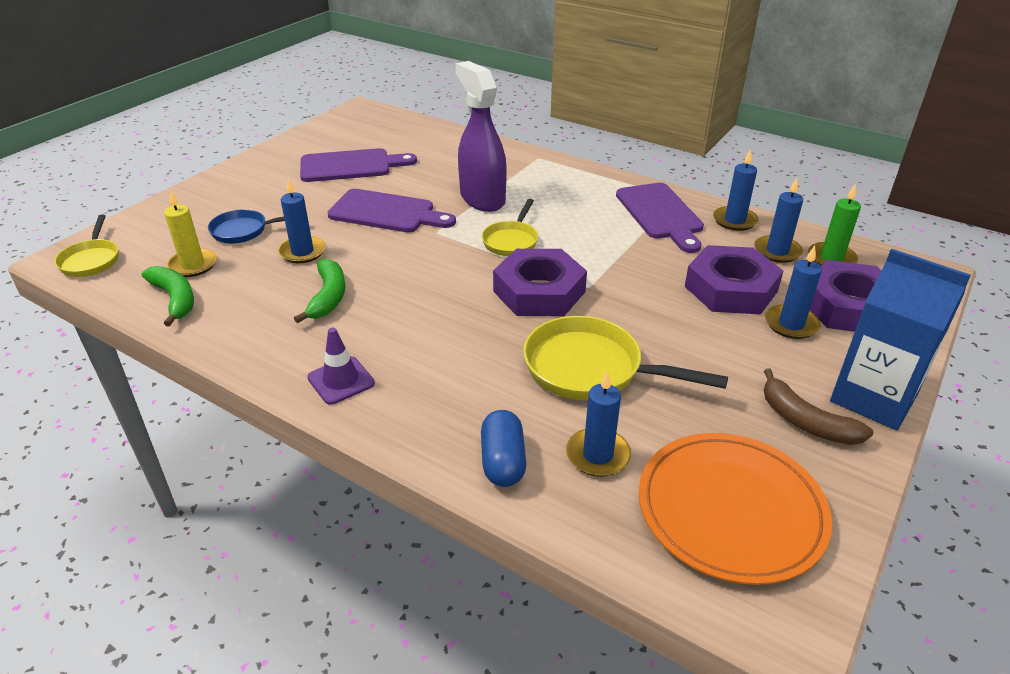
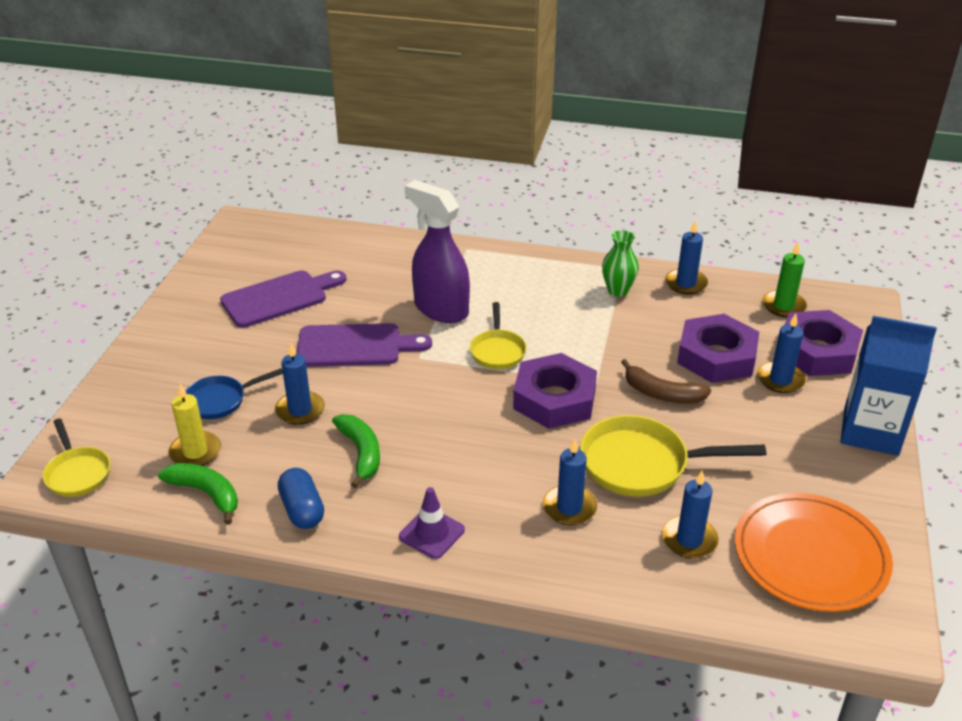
camera: 20 degrees left, 0 degrees up
blue capsule [481,410,526,487] -> blue capsule moved to [278,468,324,529]
purple cutting board [616,183,704,253] -> green vase [602,230,639,297]
blue candle [754,178,803,263] -> blue candle moved to [543,439,597,526]
brown banana [764,368,874,445] -> brown banana moved to [621,359,711,404]

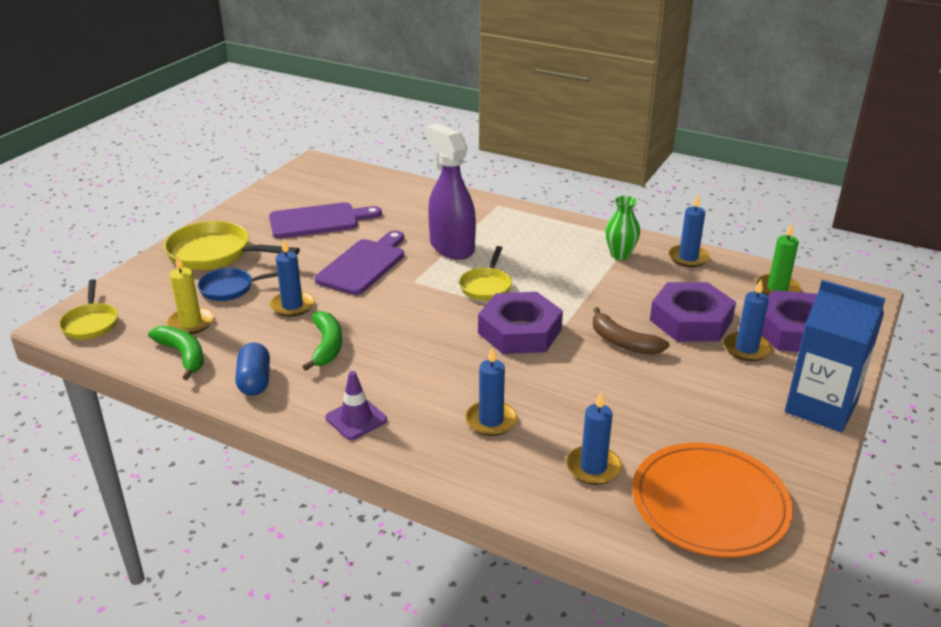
camera: 15 degrees right, 5 degrees down
purple cutting board [297,323,432,367] -> purple cutting board turned 75 degrees counterclockwise [315,231,404,295]
yellow pan [580,415,766,497] -> yellow pan moved to [164,221,300,270]

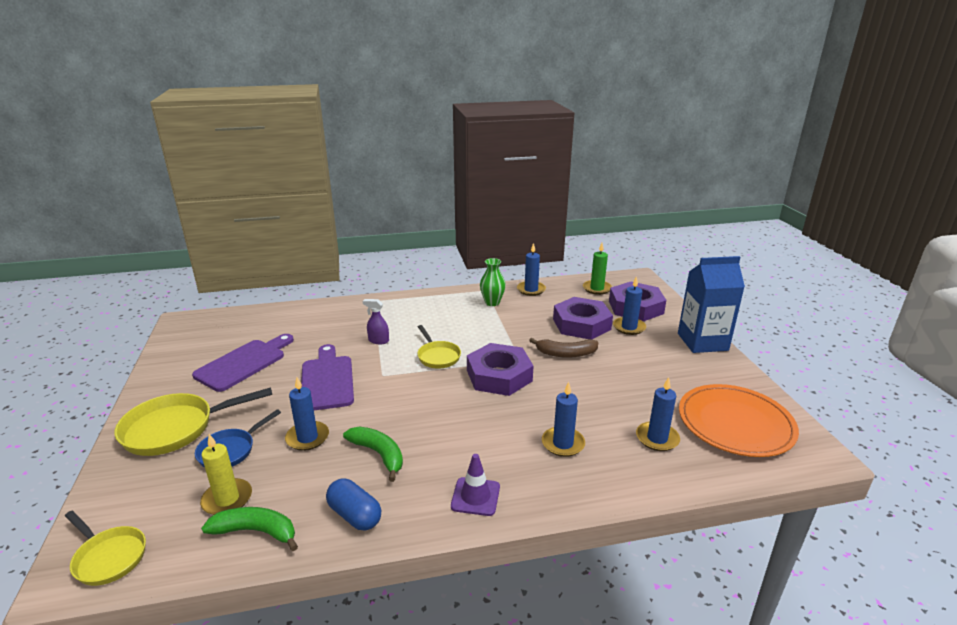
camera: 40 degrees left, 5 degrees down
purple spray bottle [426,123,476,260] -> purple spray bottle [362,299,389,344], size x0.44

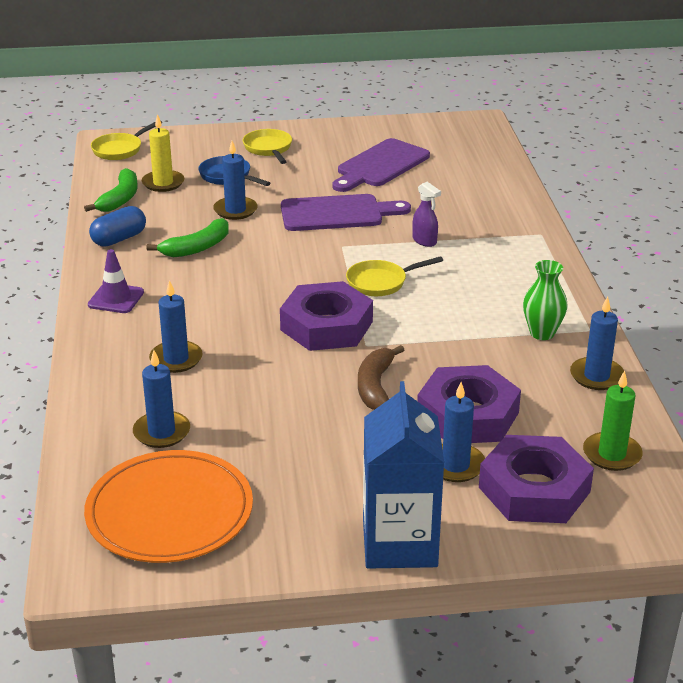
camera: 95 degrees right, 5 degrees up
yellow pan [115,387,272,456] -> yellow pan [243,129,292,164], size x0.60
purple cutting board [192,334,294,392] -> purple cutting board turned 90 degrees clockwise [332,138,430,192]
purple spray bottle [362,299,389,344] -> purple spray bottle turned 120 degrees clockwise [412,182,441,247]

